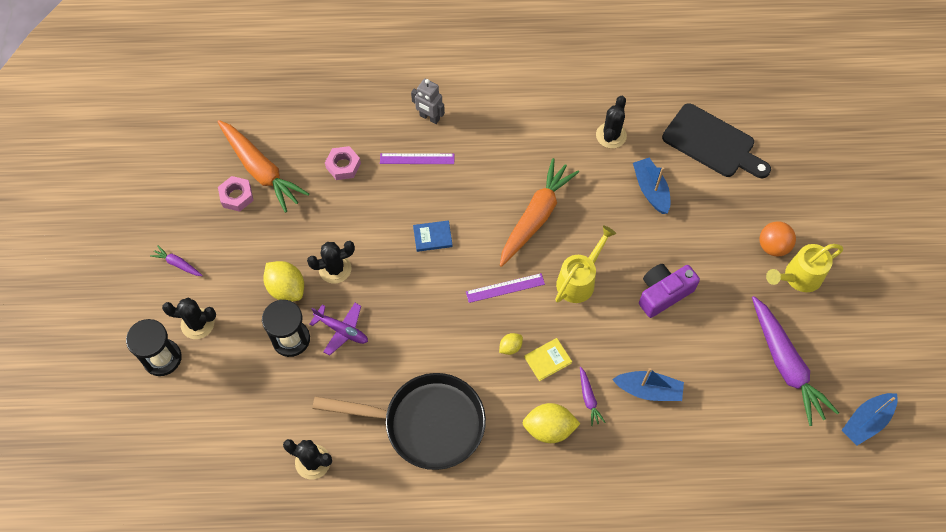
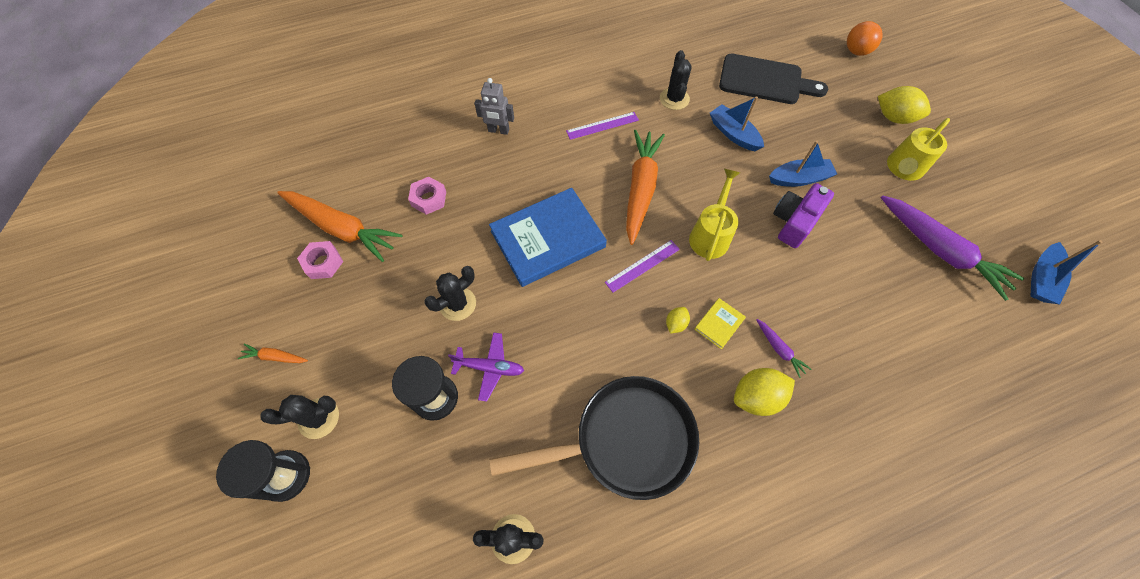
camera: 20 degrees left, 0 degrees up
purple carrot [150,245,203,276] -> orange carrot [238,344,308,363]
yellow lemon [263,261,304,302] -> yellow lemon moved to [878,86,931,124]
purple ruler [380,153,454,164] -> purple ruler moved to [566,112,639,140]
blue book [413,220,453,252] -> blue book [489,188,607,287], size x2.40
blue boat [612,368,684,401] -> blue boat moved to [769,140,837,187]
orange ball [760,221,796,256] -> orange ball moved to [847,21,883,56]

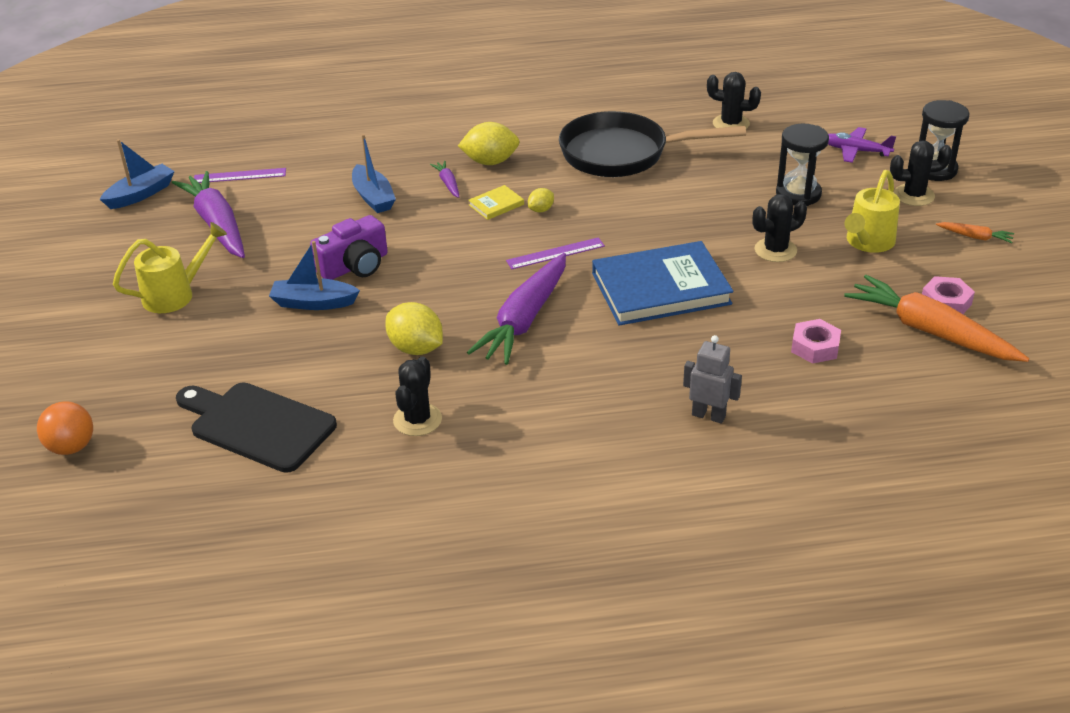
camera: 165 degrees left, 25 degrees down
purple plane [448,332,524,402] -> purple plane moved to [828,127,896,163]
purple ruler [566,112,639,140] -> purple ruler moved to [194,168,286,183]
orange carrot [626,130,665,245] -> purple carrot [467,253,566,365]
yellow watering can [689,169,740,261] -> yellow watering can moved to [845,170,900,253]
blue boat [710,96,764,151] -> blue boat moved to [352,134,396,213]
yellow lemon [878,86,931,124] -> yellow lemon moved to [385,302,443,355]

